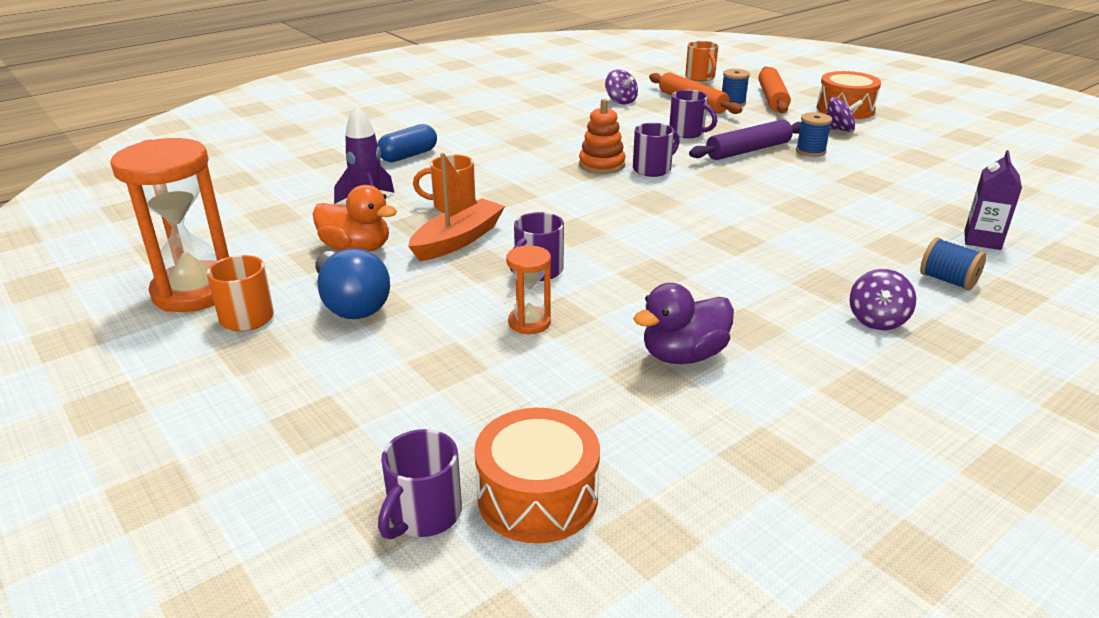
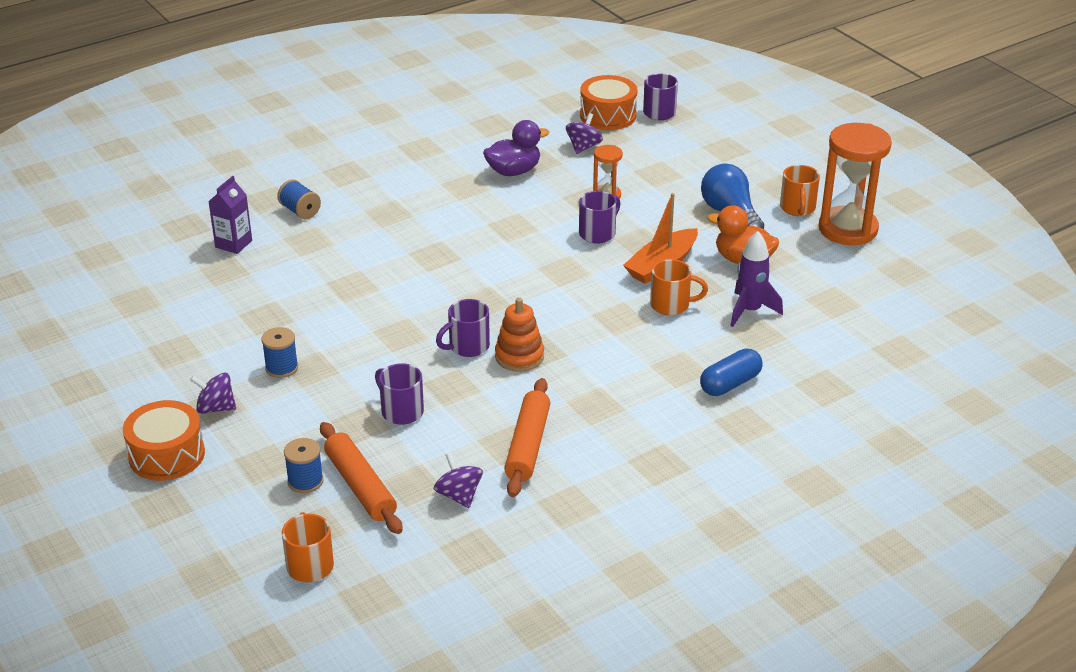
camera: 175 degrees left, 5 degrees up
purple rolling pin [689,120,801,160] -> none
orange rolling pin [759,66,791,113] -> orange rolling pin moved to [504,378,550,497]
purple spinning top [849,269,917,331] -> purple spinning top moved to [566,113,603,154]

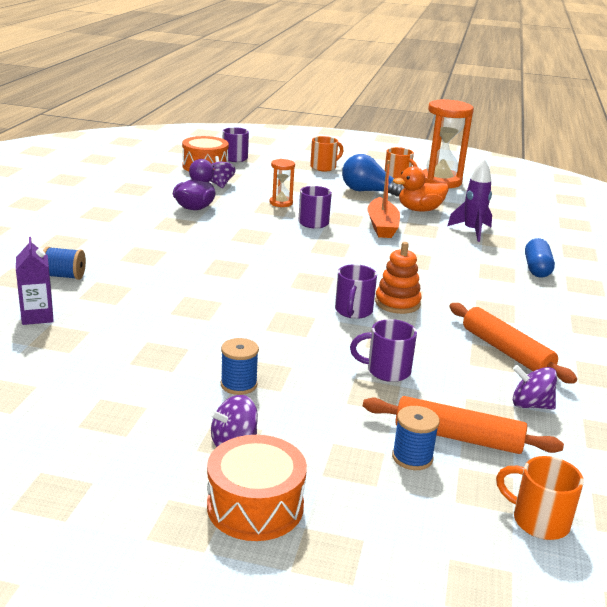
camera: 45 degrees left, 10 degrees down
orange mug [650,259,708,315] -> orange mug moved to [310,136,344,171]

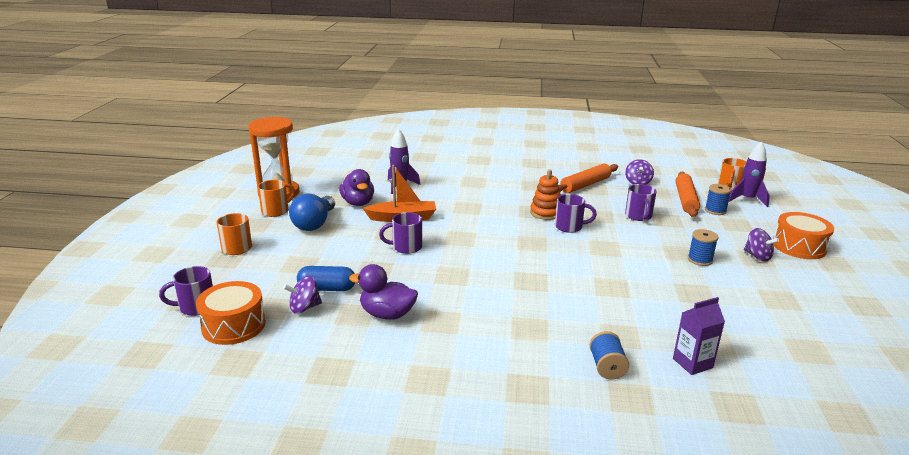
camera: 95 degrees left, 0 degrees up
orange hourglass [270,159,295,207] -> none
orange duck [393,166,449,211] -> purple duck [339,169,374,206]
blue capsule [525,238,555,278] -> blue capsule moved to [297,266,355,291]
none -> purple rocket [728,141,770,207]

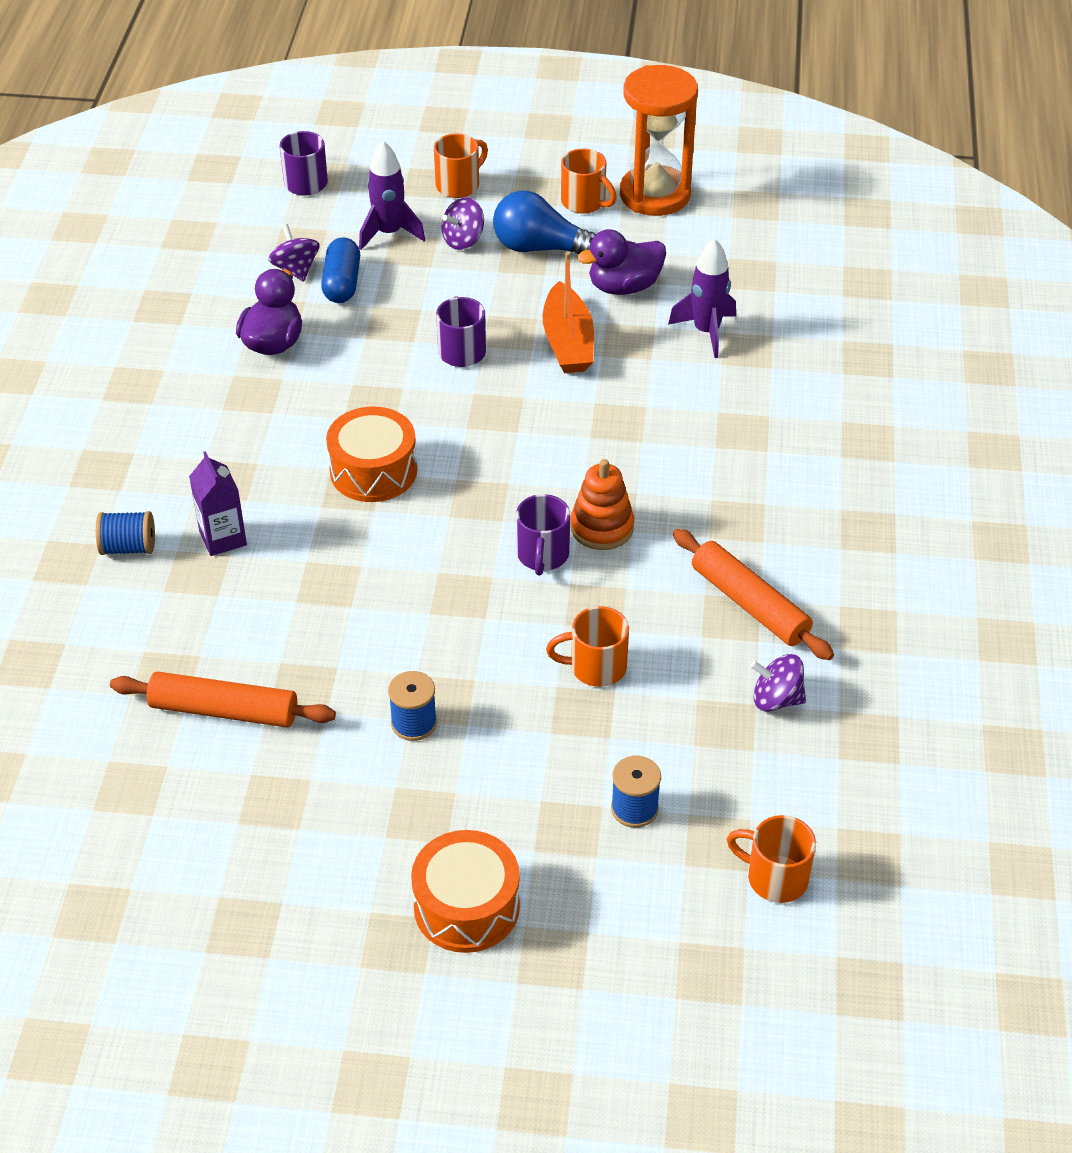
camera: 90 degrees right, 20 degrees up
orange drum [196,281,266,345] -> orange drum moved to [326,406,417,502]
purple mug [625,184,657,221] -> orange mug [546,606,629,687]
purple carton [673,297,725,375] -> purple carton moved to [189,451,247,556]
orange rolling pin [675,171,700,217] -> orange rolling pin moved to [110,671,336,728]
purple rocket [728,141,770,207] -> purple rocket moved to [359,141,425,250]
purple spinning top [744,228,779,262] -> purple spinning top moved to [441,197,484,250]

